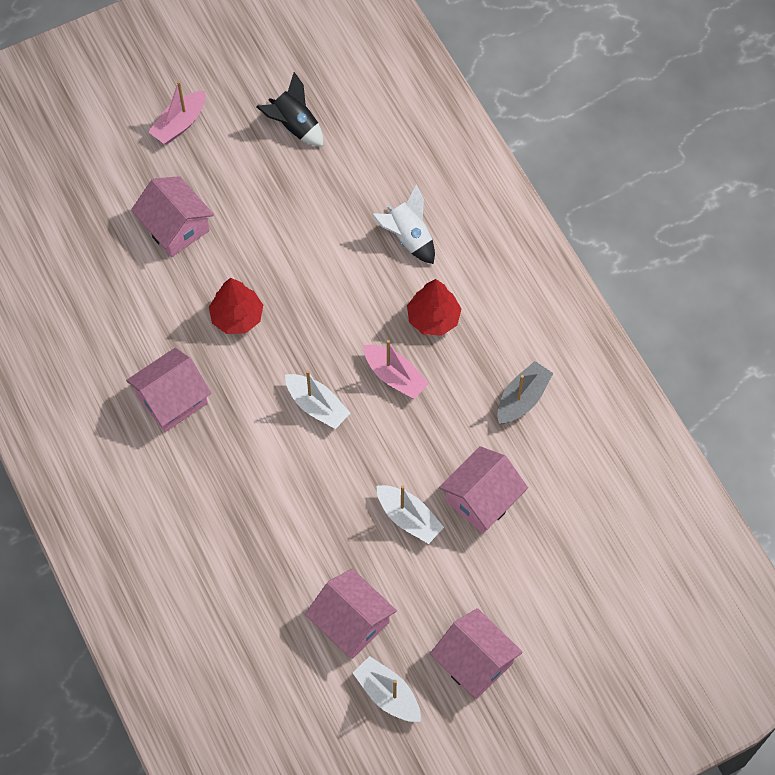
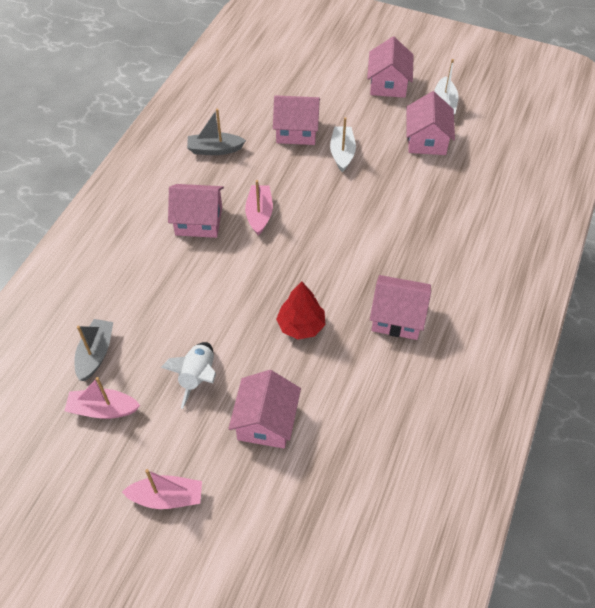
camera: 130 degrees left, 10 degrees down
black rocket [256,72,323,146] -> pink boat [65,377,140,419]
white boat [285,370,350,429] -> none
white rocket [371,185,435,264] -> white rocket moved to [161,342,216,409]
red tree [407,279,461,336] -> pink house [168,184,224,238]
none -> grey boat [75,319,113,381]

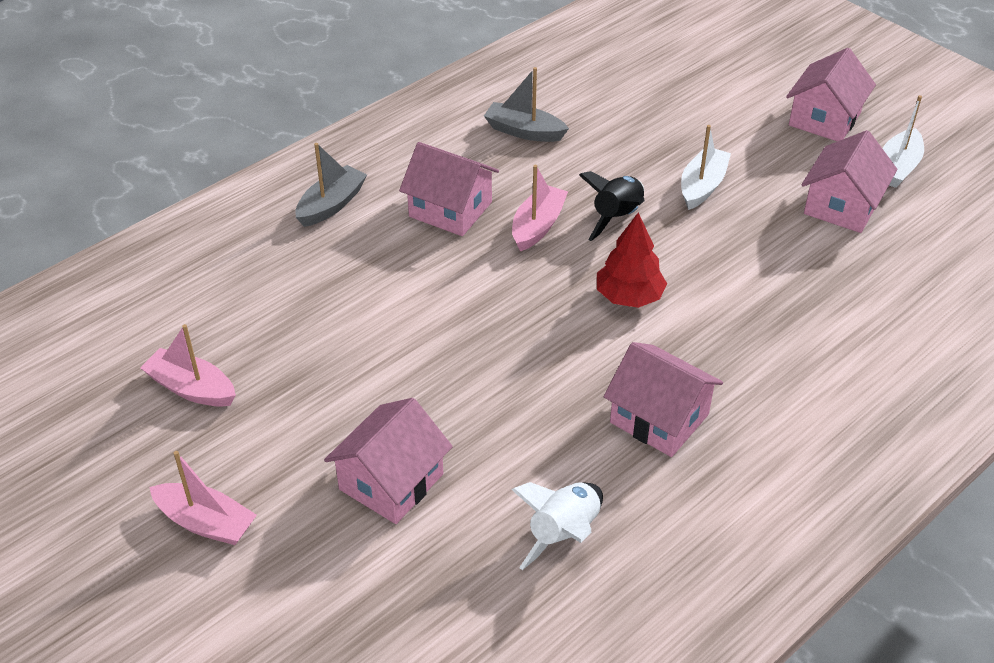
camera: 25 degrees right, 10 degrees down
grey boat [75,319,113,381] -> grey boat moved to [295,143,367,227]
white rocket [161,342,216,409] -> white rocket moved to [511,482,603,570]
pink house [273,95,320,145] -> none
red tree [276,281,325,340] -> red tree moved to [597,212,667,308]
none -> black rocket [579,171,644,241]

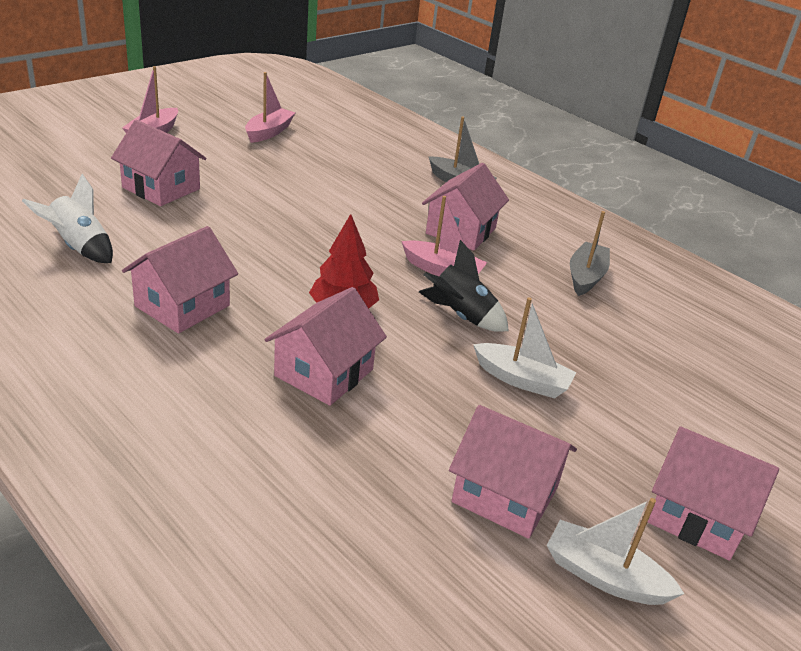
camera: 85 degrees right, 10 degrees down
none -> pink house [265,287,387,406]

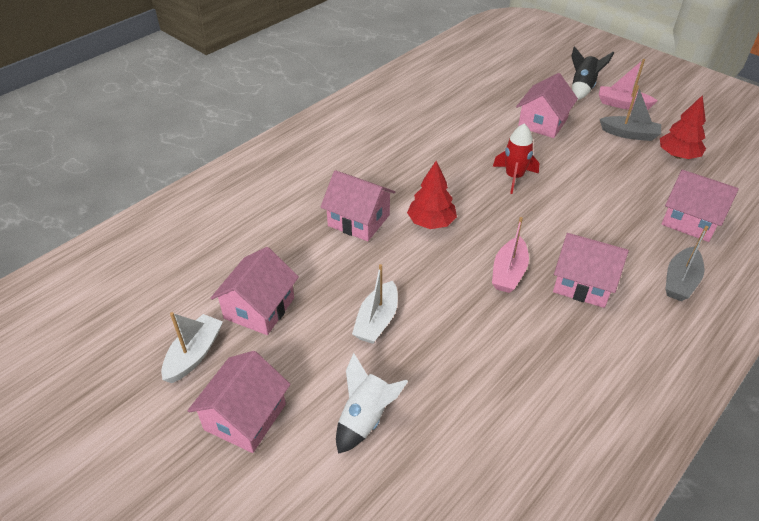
camera: 90 degrees right, 10 degrees up
white rocket [22,174,113,263] -> white rocket moved to [336,353,408,454]
pink house [122,226,238,334] -> pink house moved to [662,170,739,242]
pink boat [245,72,296,143] -> red tree [660,95,706,159]
black rocket [419,240,509,332] -> black rocket moved to [571,46,614,100]
grey boat [570,211,610,296] -> grey boat moved to [600,85,661,141]
none -> red rocket [493,124,539,194]

